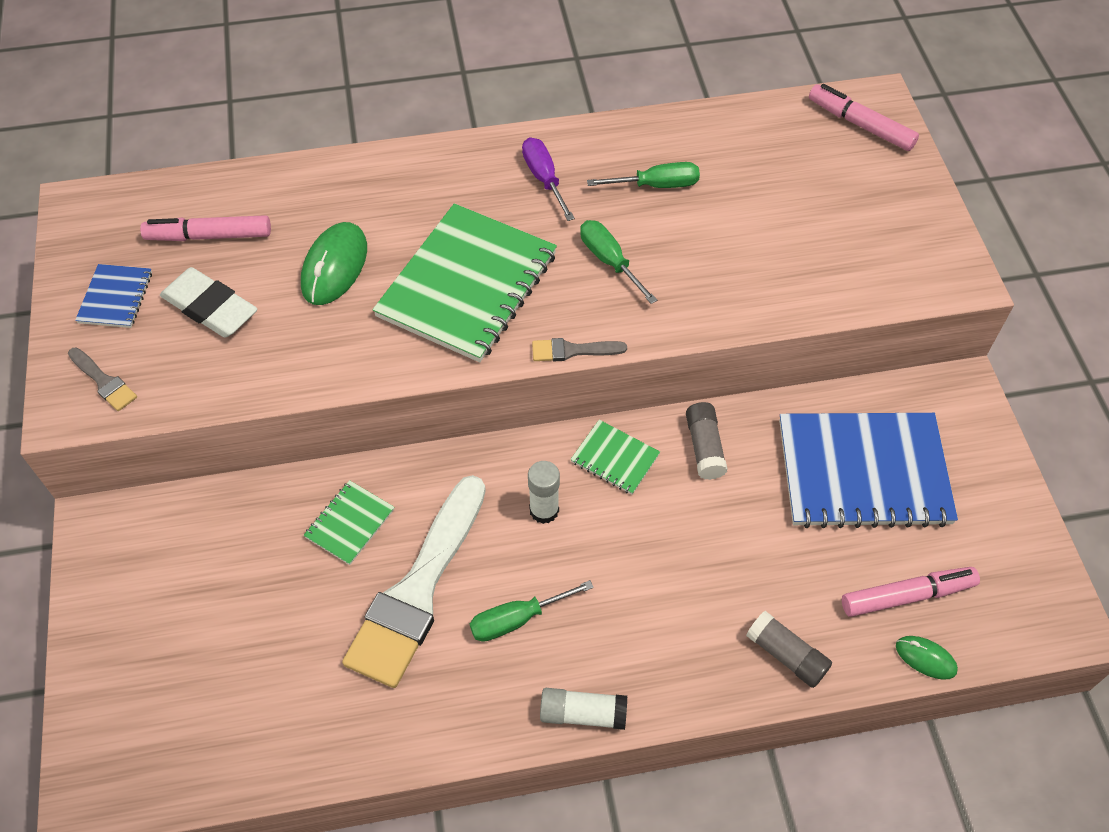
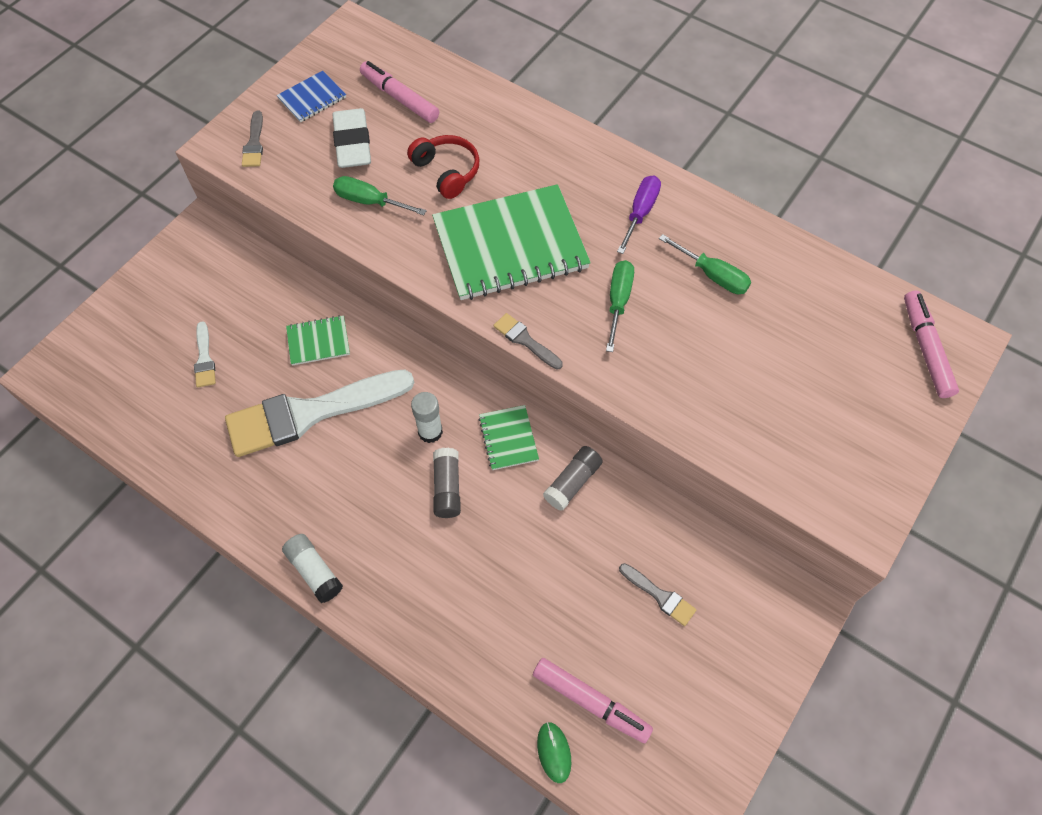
camera: 45 degrees right, 5 degrees up
green mouse [301,222,367,305] -> red headphones [407,135,479,199]
green screwdriver [470,580,594,642] -> green screwdriver moved to [333,176,427,215]
grey glue stick [746,611,832,688] -> grey glue stick moved to [433,448,461,518]
blue notebook [779,413,958,528] -> grey brush [619,563,696,626]
none -> white brush [194,321,216,387]

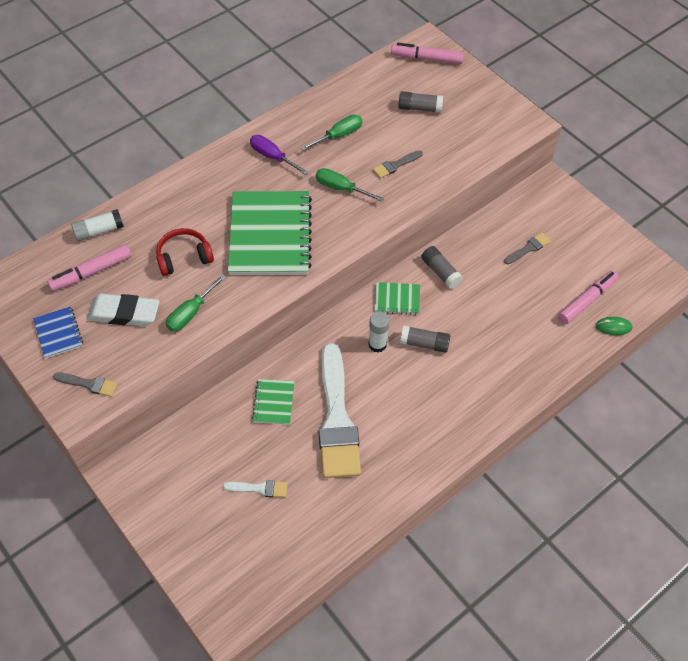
camera: 75 degrees left, 5 degrees down
white glue stick [282,534,343,603] -> white glue stick moved to [71,209,124,241]
grey brush [493,313,563,369] -> grey brush moved to [373,150,423,178]
none -> grey glue stick [398,91,443,113]

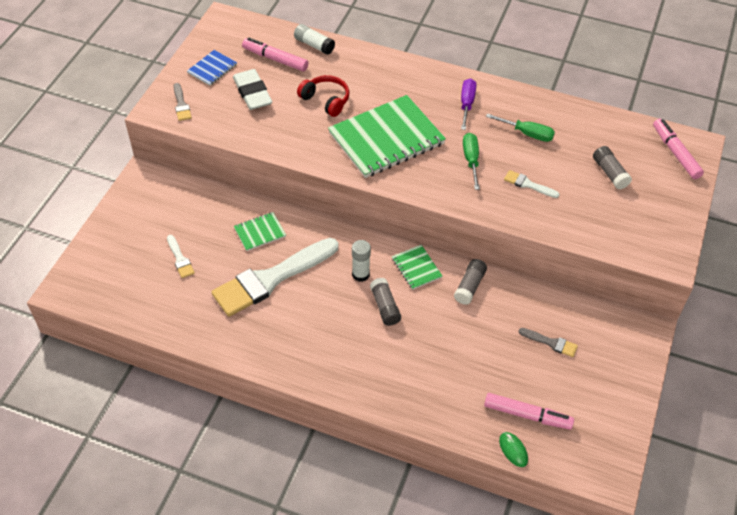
camera: 60 degrees right, 5 degrees down
green screwdriver [166,274,226,332] -> none
grey brush [373,150,423,178] -> white brush [504,170,560,198]

